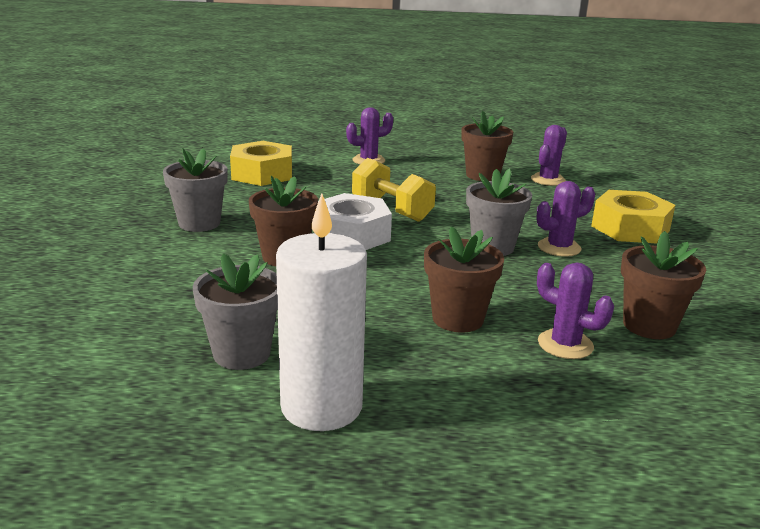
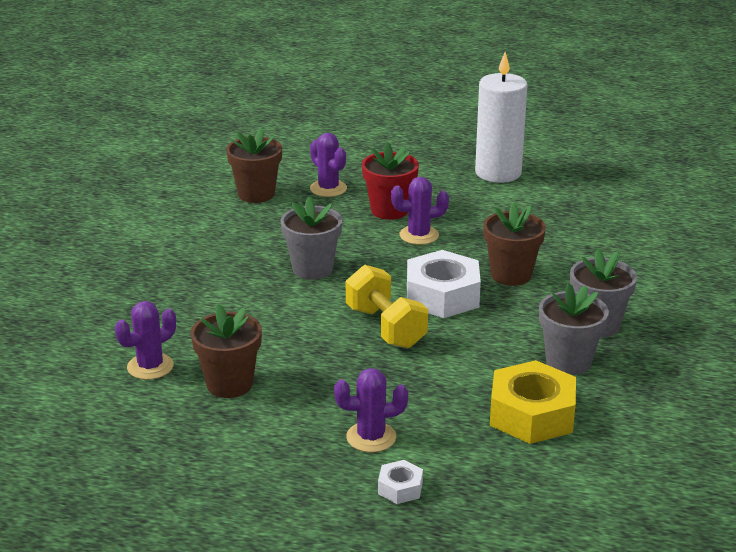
camera: 165 degrees left, 5 degrees up
grey flower pot [193,253,278,370] -> grey flower pot moved to [539,283,609,375]
brown flower pot [424,226,504,332] -> red flower pot [362,142,419,220]
purple cactus [536,181,595,257] -> purple cactus moved to [391,177,449,245]
yellow nut [591,190,675,243] -> none
none -> white nut [378,460,423,504]

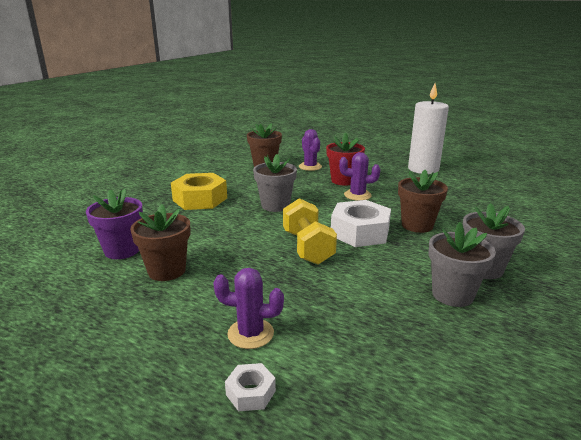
camera: 15 degrees right, 5 degrees down
purple cactus [115,301,176,380] -> purple flower pot [86,189,143,259]
yellow nut [490,360,576,444] -> yellow nut moved to [171,173,227,210]

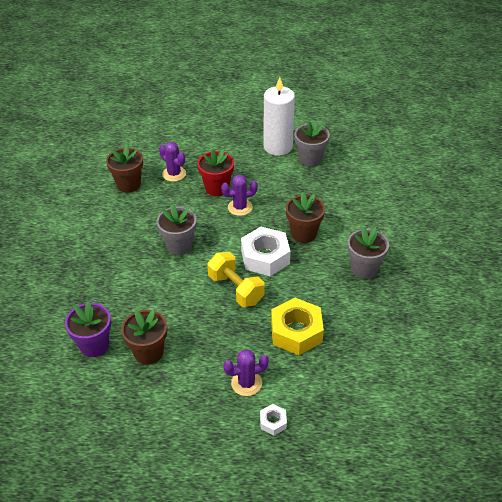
camera: 25 degrees left, 20 degrees up
yellow nut [171,173,227,210] -> yellow nut moved to [271,298,324,355]
grey flower pot [429,222,496,307] -> grey flower pot moved to [294,121,330,167]

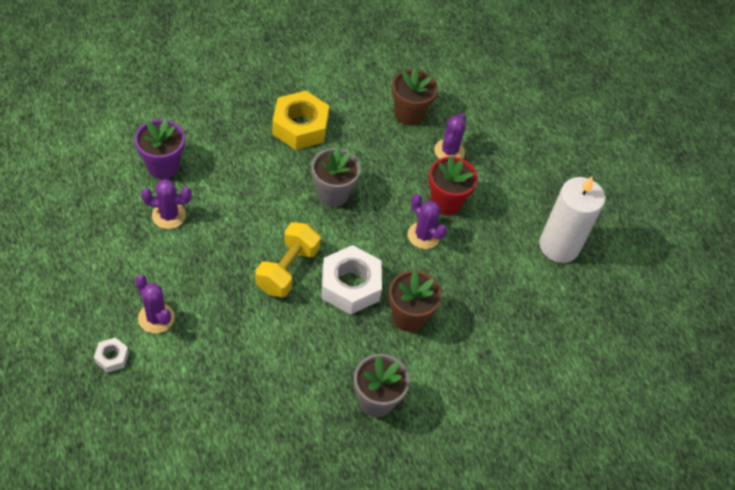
camera: 60 degrees right, 10 degrees up
brown flower pot [121,310,167,365] -> purple cactus [141,179,192,229]
yellow nut [271,298,324,355] -> yellow nut moved to [272,91,329,150]
grey flower pot [294,121,330,167] -> none

